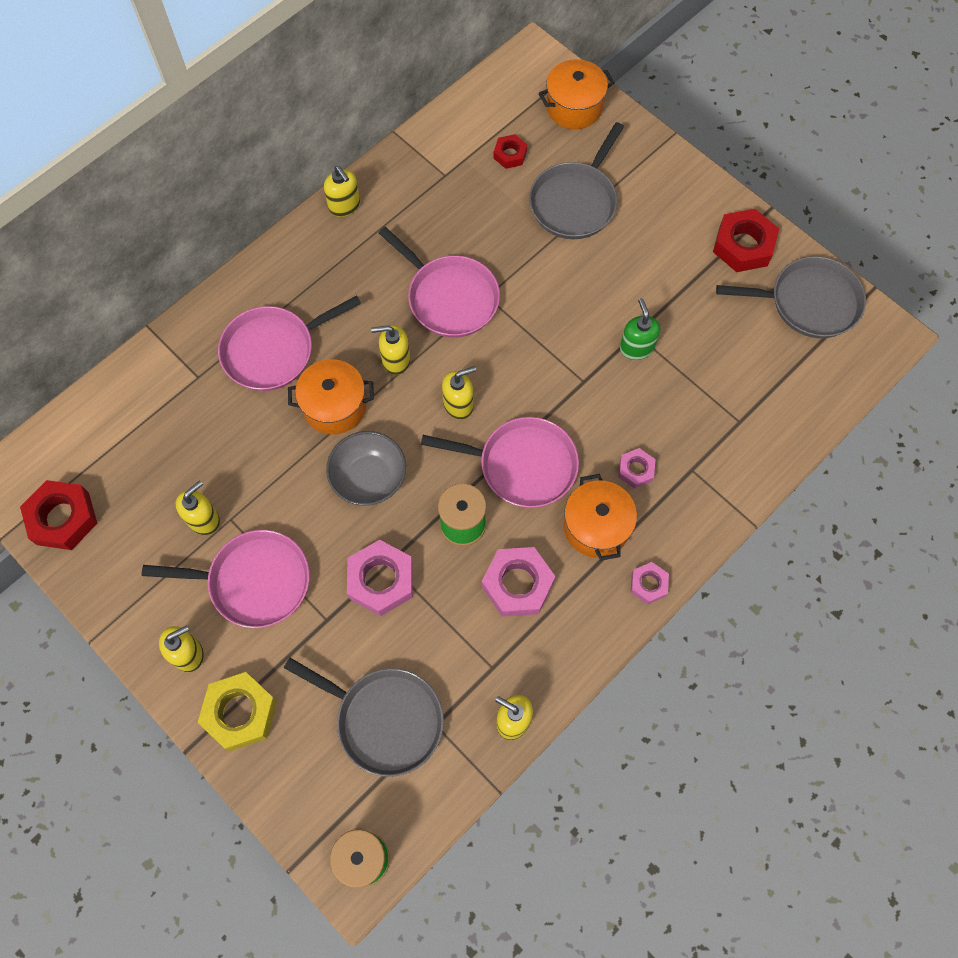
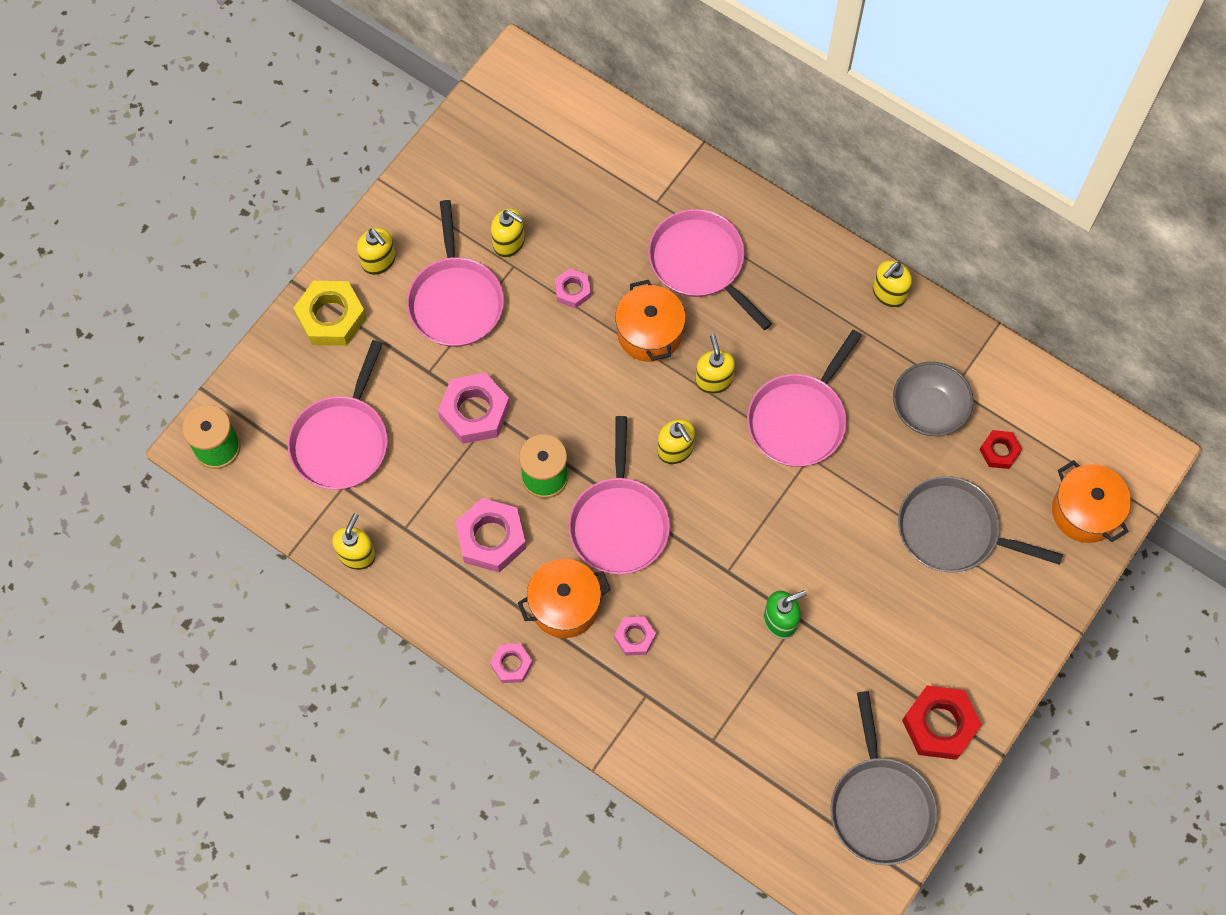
camera: 80 degrees right, 0 degrees up
red nut [20,480,97,550] -> none
grey pan [284,658,444,777] -> pink pan [287,340,388,490]
grey bowl [326,431,406,506] -> grey bowl moved to [893,362,974,436]
none -> pink nut [554,269,591,308]

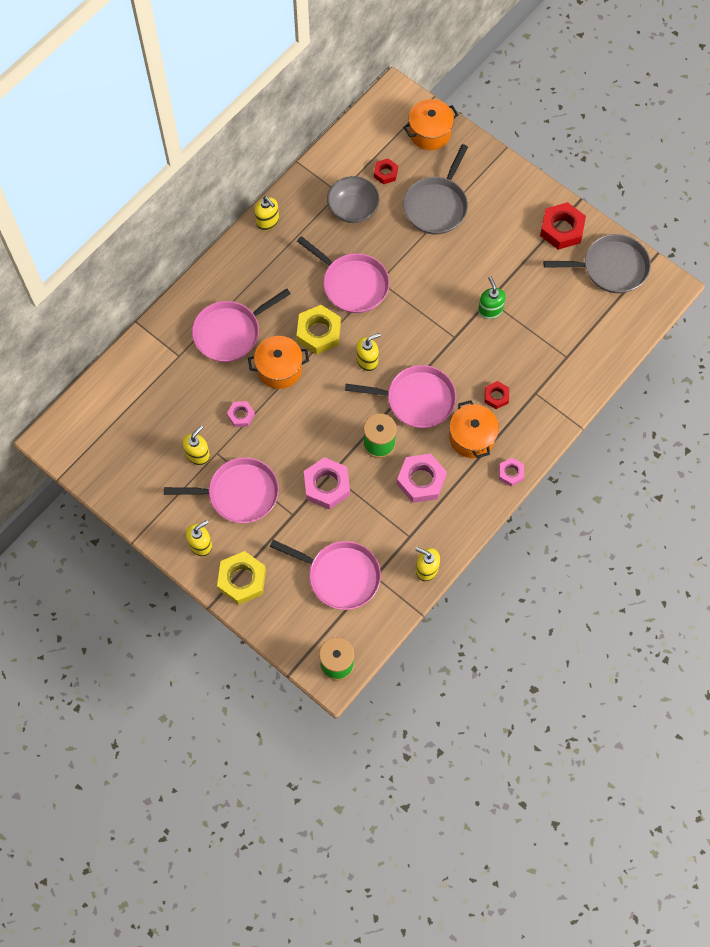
camera: 85 degrees left, 0 degrees up
pink nut [614,616,656,656] -> red nut [484,381,509,409]
yellow soap dispenser [695,334,735,394] -> yellow nut [297,305,341,354]

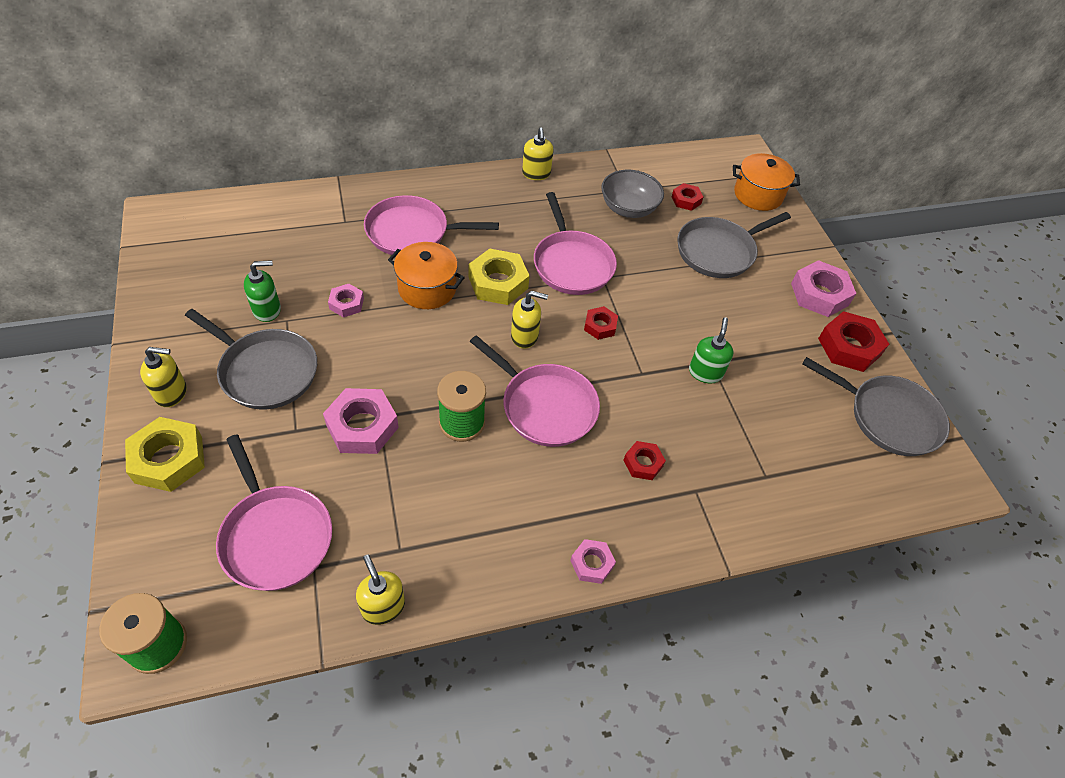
camera: 30 degrees right, 15 degrees down
pink pan [164,457,279,523] -> grey pan [185,309,317,410]
yellow soap dispenser [183,425,210,465] -> green soap dispenser [244,260,281,322]
pink nut [397,454,447,503] -> pink nut moved to [791,260,856,317]
orange pot [449,400,499,458] -> none
none -> red nut [584,306,618,340]

